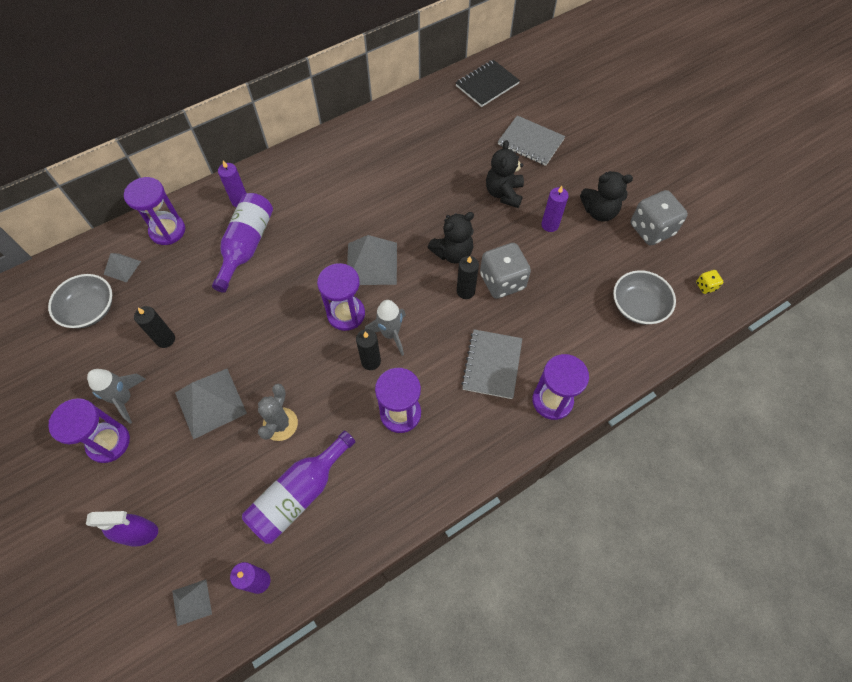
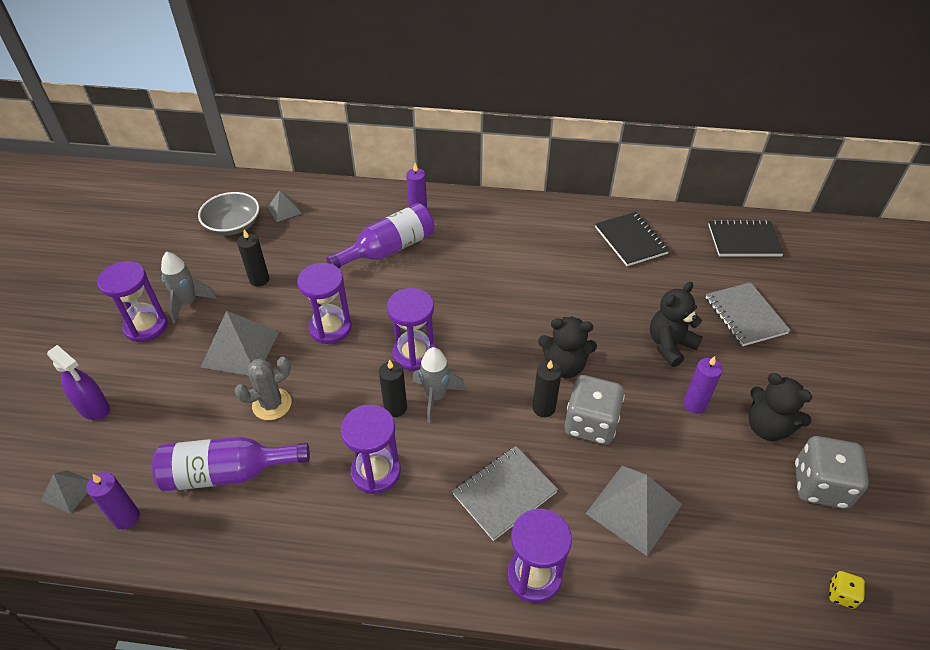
camera: 40 degrees right, 15 degrees down
purple hourglass [124,177,185,245] -> purple hourglass moved to [297,263,352,344]
grey pyramid [347,235,397,285] -> grey pyramid moved to [585,466,682,556]
grey bowl [613,270,676,325] -> none
none -> black notebook [595,212,670,266]

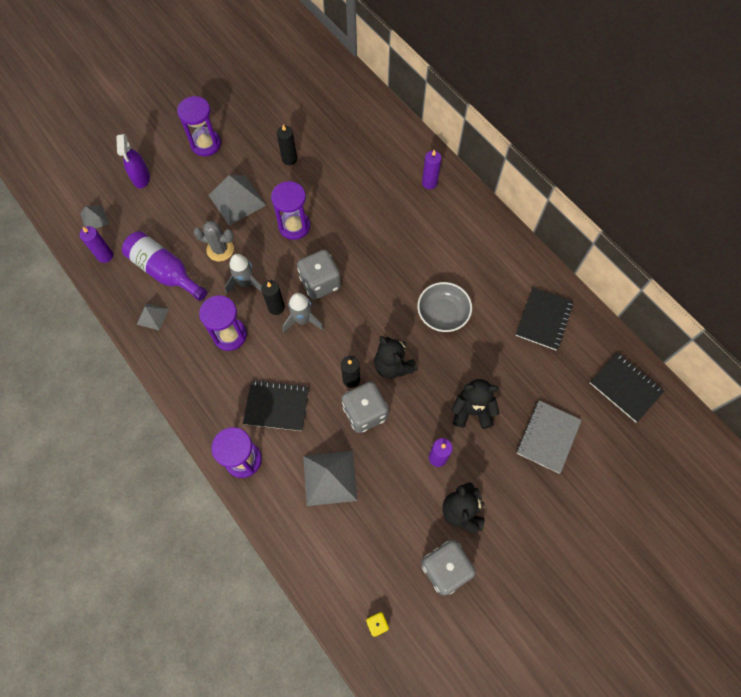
camera: 45 degrees right, 20 degrees up
grey rocket [161,252,217,324] -> grey rocket moved to [225,254,262,294]
grey bowl [198,192,259,235] -> grey bowl moved to [417,282,472,332]
grey pyramid [268,190,302,222] -> grey pyramid moved to [137,303,169,331]
purple bottle [326,203,435,268] -> none
purple hourglass [387,288,436,371] -> grey dice [297,250,341,300]
grey notebook [452,446,558,541] -> black notebook [243,380,309,431]

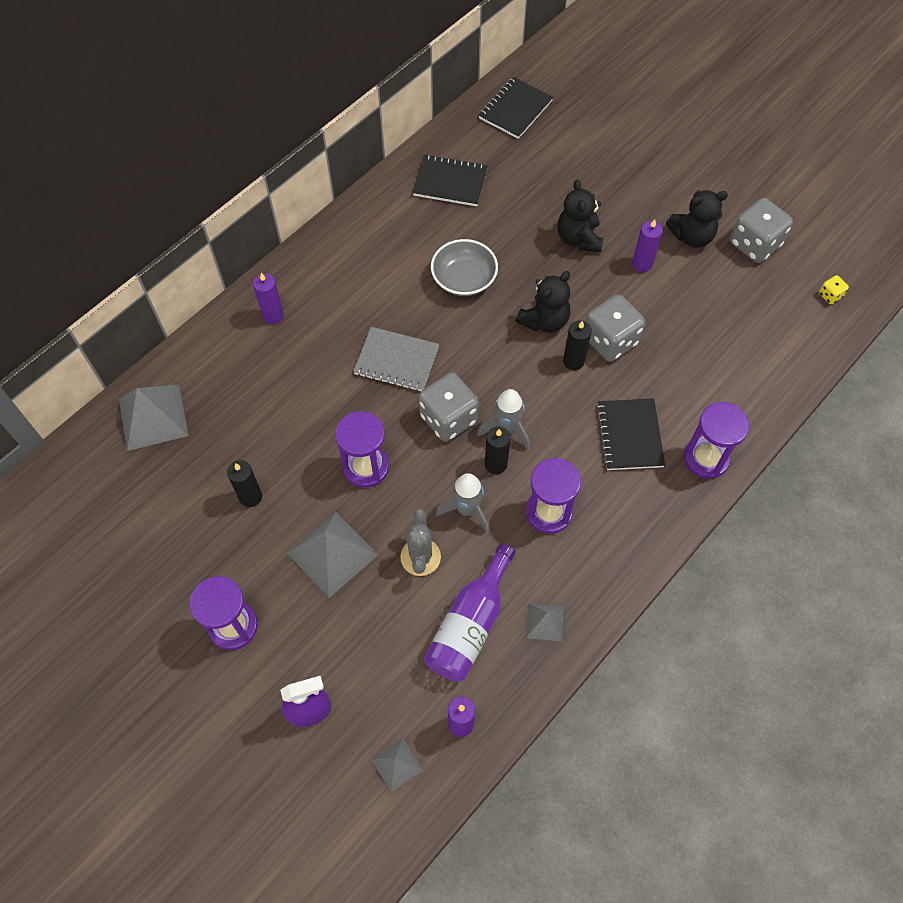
camera: 100 degrees left, 5 degrees down
grey pyramid [303,451,357,506] -> grey pyramid moved to [119,385,189,451]
grey notebook [517,400,582,474] -> grey notebook moved to [353,327,439,392]

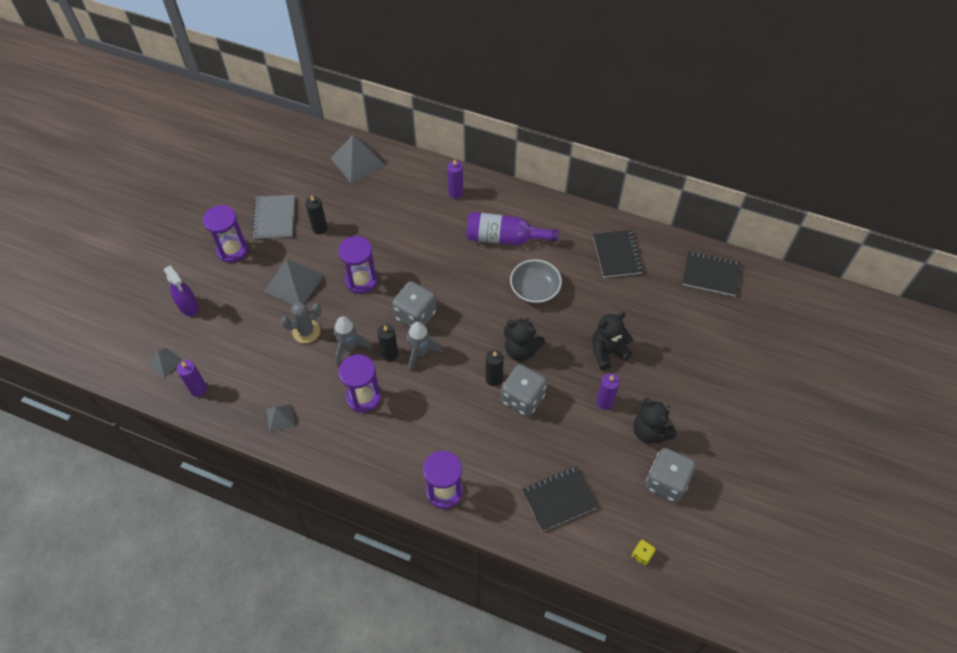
camera: 70 degrees right, 5 degrees down
grey notebook [353,327,439,392] -> grey notebook moved to [252,195,295,239]
purple bottle [424,543,516,682] -> purple bottle moved to [466,212,559,245]
black notebook [596,398,665,470] -> black notebook moved to [522,466,598,531]

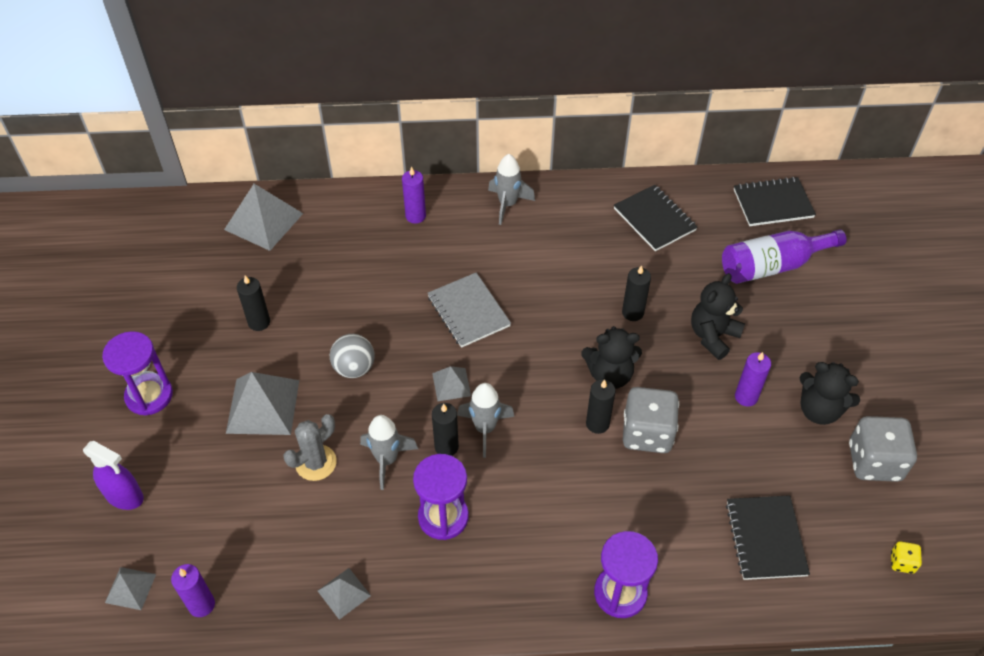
camera: 25 degrees left, 5 degrees down
grey notebook [252,195,295,239] -> grey notebook moved to [428,272,511,348]
purple hourglass [338,236,377,294] -> grey ball [330,334,374,378]
grey dice [392,281,437,327] -> grey pyramid [432,366,471,401]
purple bottle [466,212,559,245] -> purple bottle moved to [722,229,846,284]
grey bowl [510,259,562,304] -> none
black notebook [522,466,598,531] -> black notebook turned 45 degrees counterclockwise [726,495,810,580]
none -> grey rocket [488,154,535,225]
none -> black candle [622,265,651,321]

